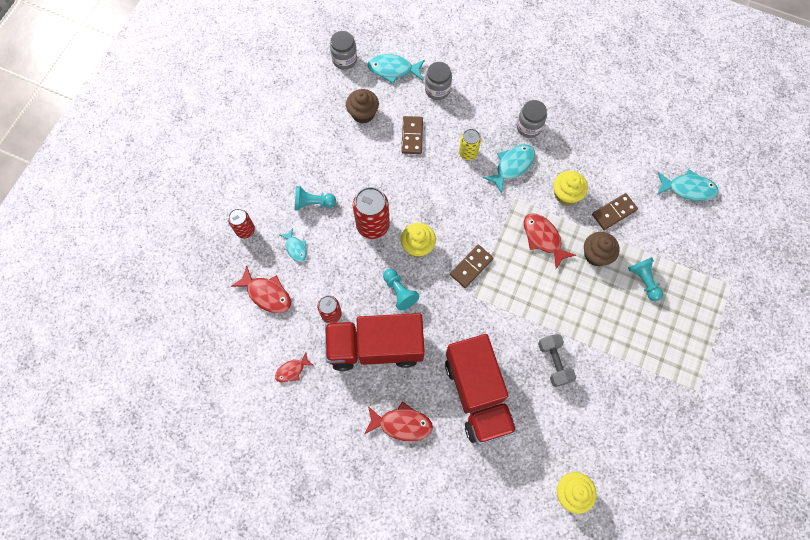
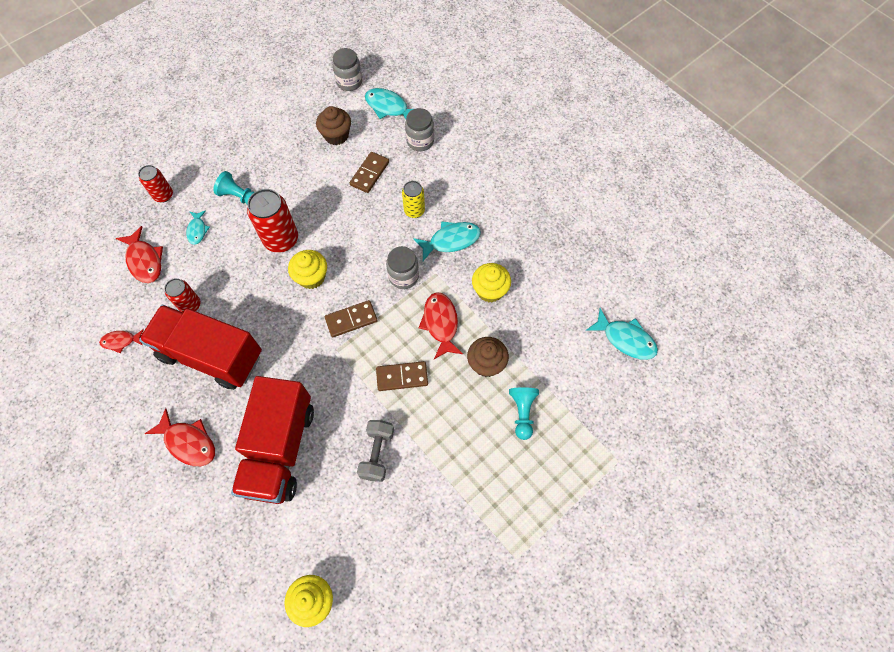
camera: 25 degrees right, 5 degrees down
turquoise pawn [383,269,420,311] -> none
grey jar [517,100,547,138] -> grey jar moved to [386,246,419,289]
brown domino [592,193,638,230] -> brown domino moved to [376,361,428,391]

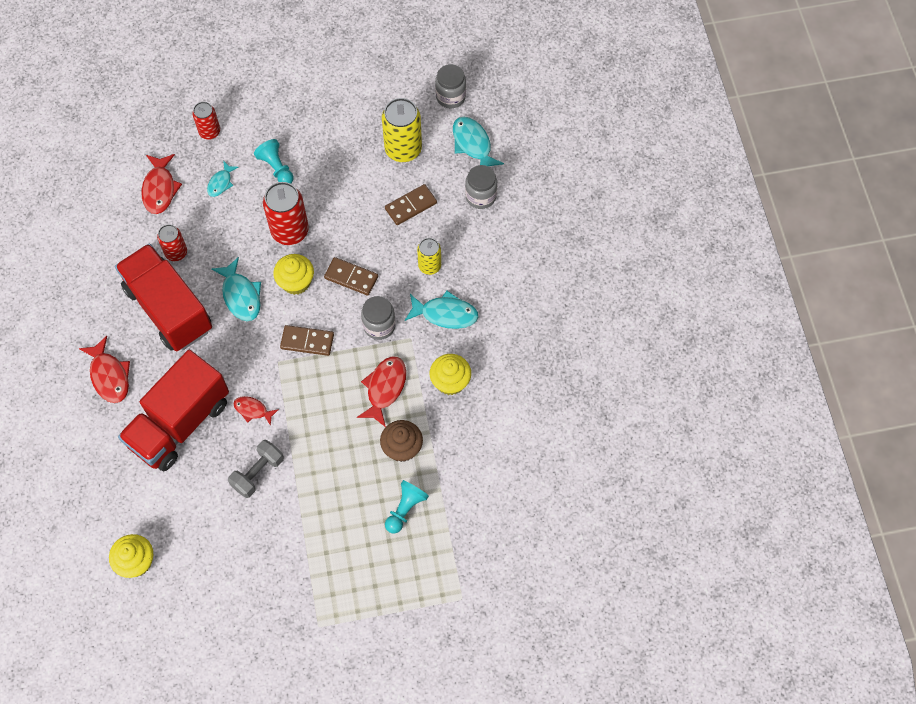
camera: 30 degrees right, 0 degrees up
red fish [99,329,144,353] -> red fish moved to [234,396,279,426]
brown cupcake [316,106,351,145] -> yellow can [382,98,422,162]
brown domino [376,361,428,391] -> brown domino moved to [324,257,378,296]
turquoise fish [586,308,658,360] -> turquoise fish moved to [211,257,261,321]

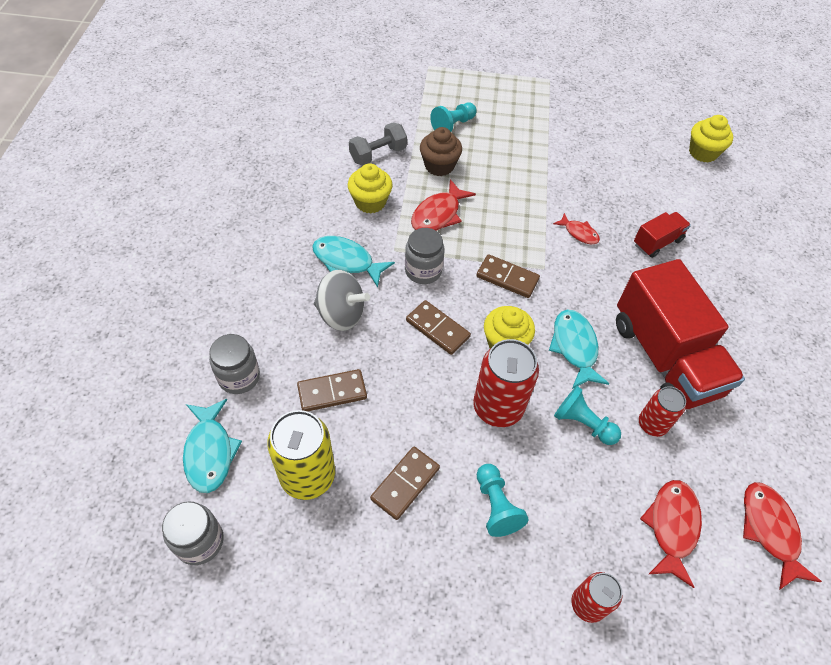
camera: 165 degrees left, 10 degrees down
red fish [79,336,130,403] -> red fish moved to [743,482,822,590]
red truck [118,350,229,471] -> red truck [634,212,691,258], size x0.46
turquoise fish [207,161,239,197] -> none
grey dumbbell [228,440,284,498] -> grey dumbbell moved to [349,122,407,166]
yellow can [417,238,441,275] -> grey spinning top [314,270,370,331]
none -> brown domino [370,447,440,520]
none -> turquoise pawn [554,386,621,445]

